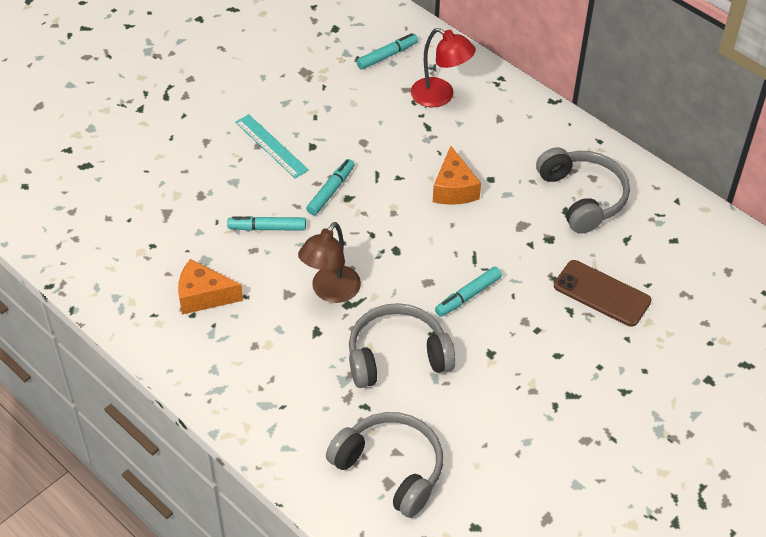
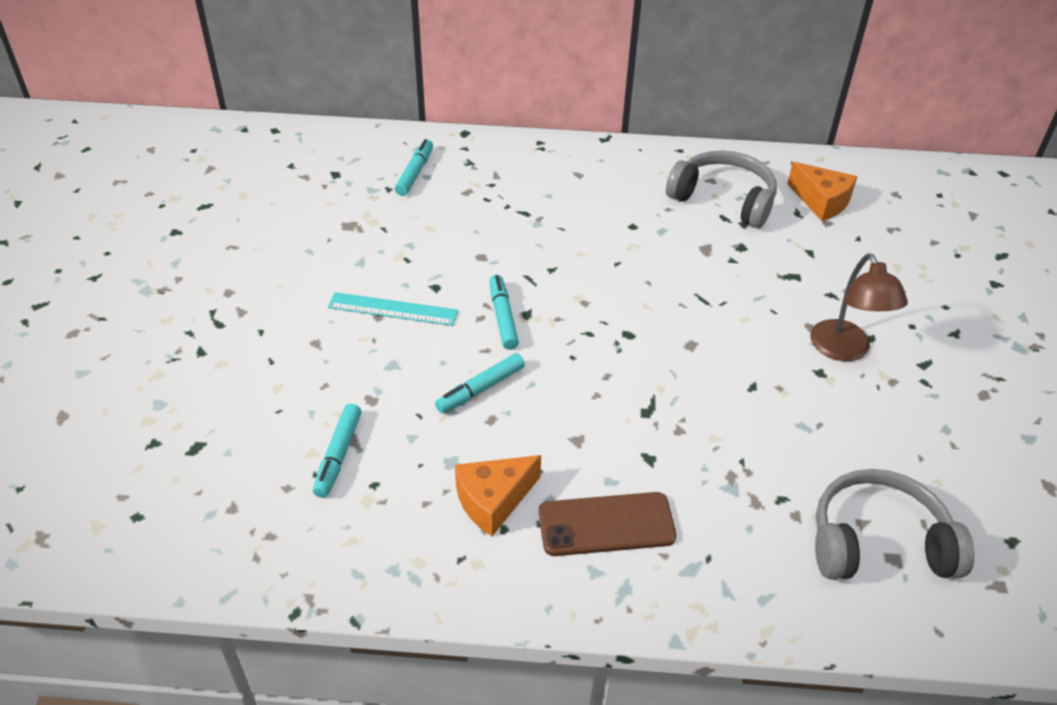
camera: 40 degrees left, 5 degrees down
brown lamp [298,222,361,303] -> brown lamp moved to [811,253,908,361]
grey headphones [349,303,455,388] -> none
red lamp [411,28,476,107] -> none
orange cheese [433,146,481,205] -> orange cheese moved to [787,162,857,221]
turquoise marker [435,267,502,317] -> turquoise marker moved to [313,404,362,498]
brown phone [554,260,652,327] -> brown phone moved to [539,492,677,556]

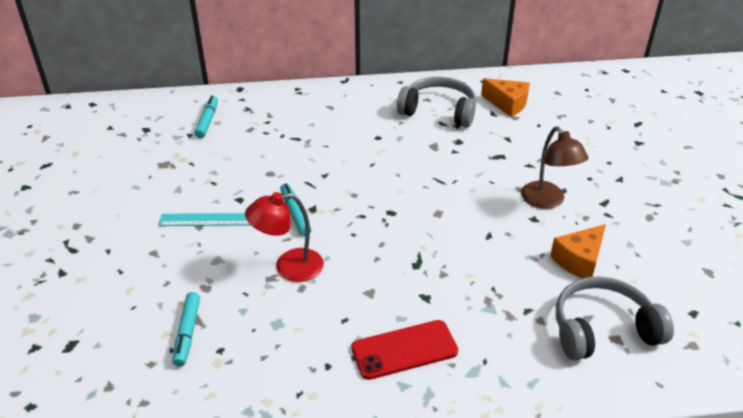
camera: 10 degrees left, 5 degrees down
turquoise marker [435,353,525,413] -> red lamp [245,192,324,282]
orange cheese [455,455,541,536] -> orange cheese moved to [550,224,606,279]
brown phone [539,492,677,556] -> red phone [351,320,458,380]

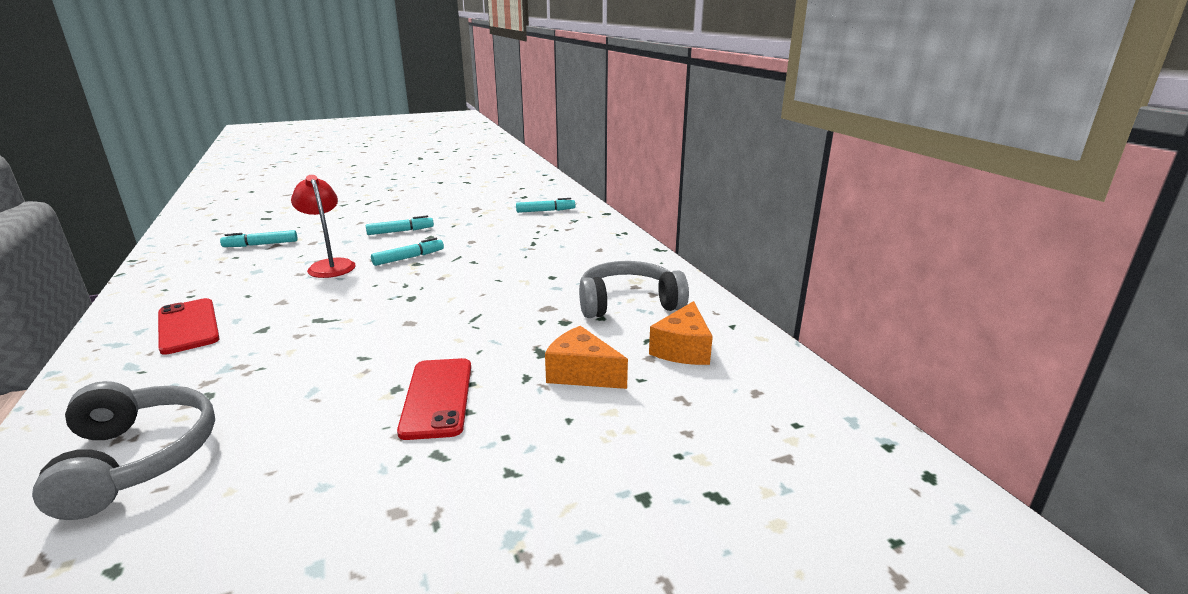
camera: 75 degrees right, 15 degrees down
turquoise ruler [158,213,250,226] -> turquoise marker [366,216,434,235]
grey headphones [397,77,476,127] -> grey headphones turned 105 degrees counterclockwise [579,261,689,318]
brown lamp [521,126,589,209] -> red phone [397,358,471,440]
orange cheese [550,224,606,279] -> orange cheese moved to [545,326,628,389]

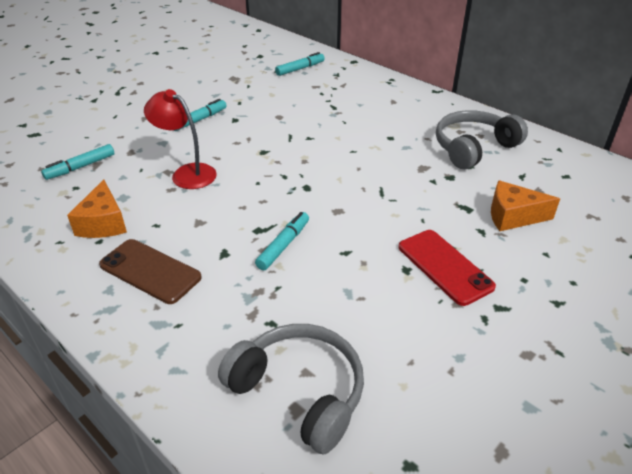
camera: 25 degrees left, 15 degrees up
red phone [158,298,220,355] -> brown phone [99,239,202,304]
turquoise marker [371,238,444,266] -> turquoise marker moved to [255,212,309,270]
orange cheese [649,301,713,365] -> orange cheese moved to [67,179,127,238]

